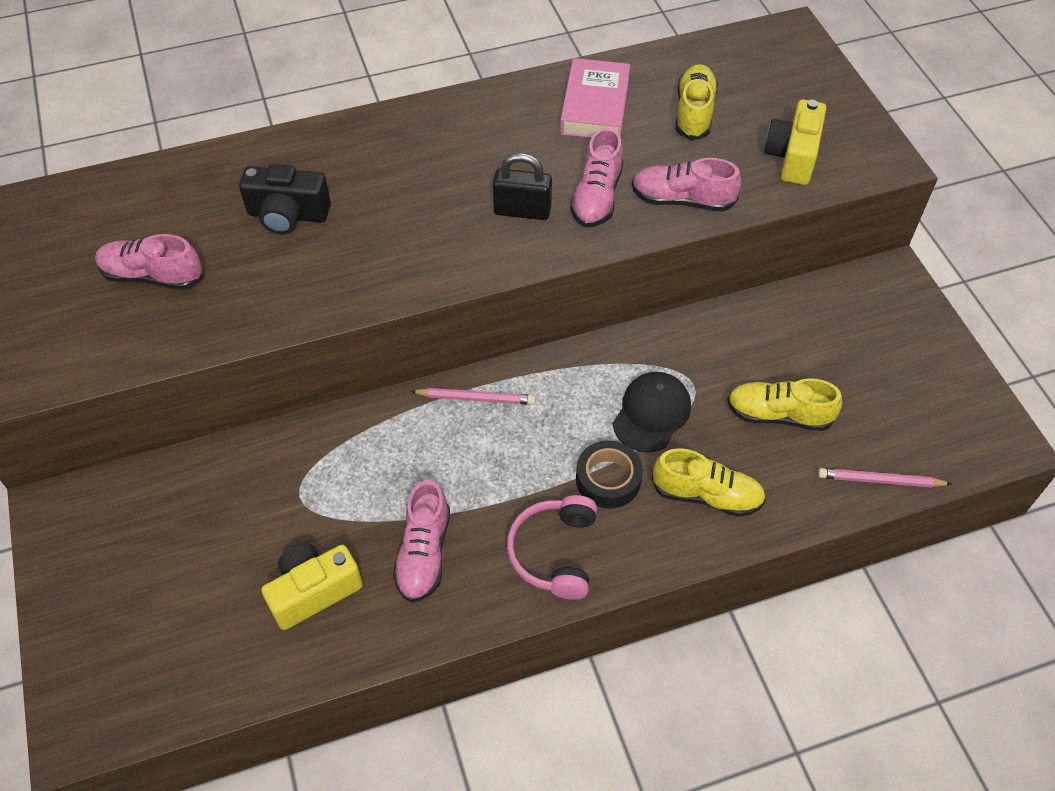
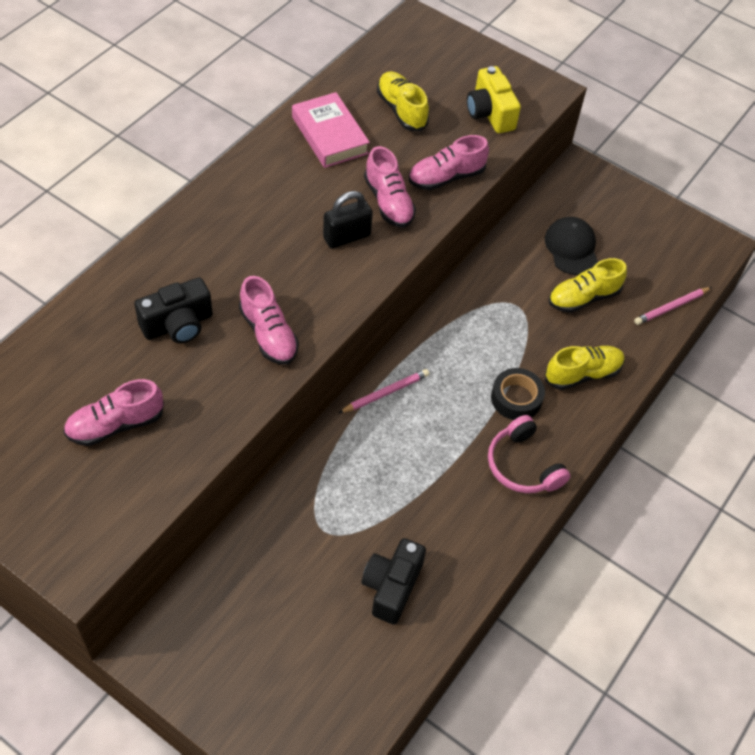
camera: 40 degrees left, 0 degrees up
yellow camera [261,543,363,630] -> black camera [362,538,426,625]
pink shoe [393,480,450,602] -> pink shoe moved to [239,276,299,365]
black cap [613,372,691,452] -> black cap moved to [545,217,598,275]

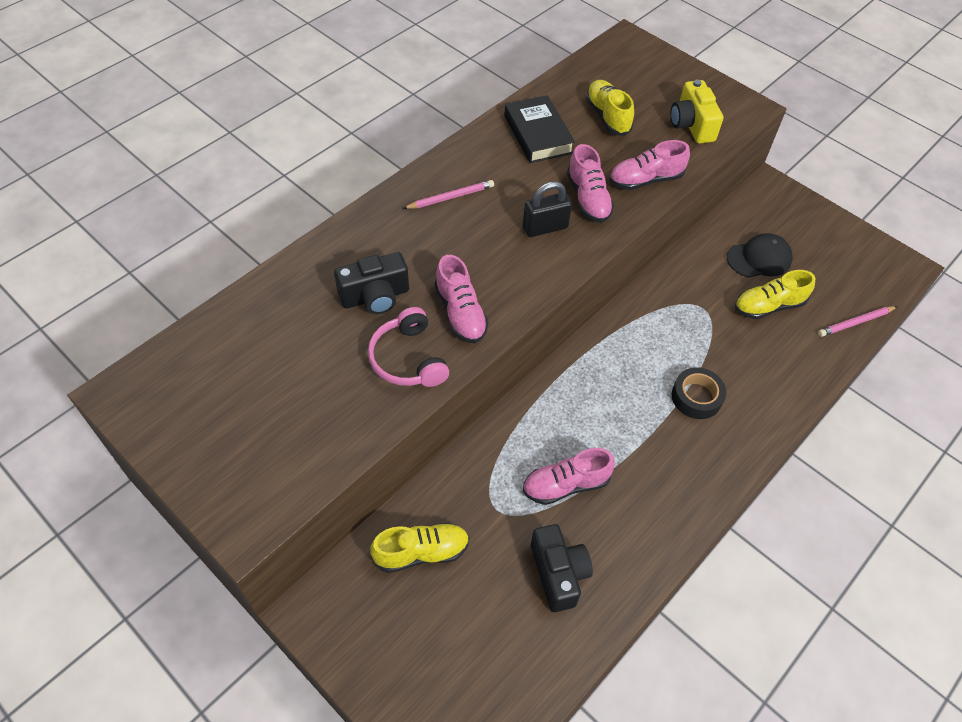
camera: 10 degrees right, 0 degrees up
pink shoe [63,379,164,446] -> pink shoe moved to [523,448,615,505]
pink book [292,92,370,168] -> black book [504,95,575,163]
pink pencil [339,369,429,413] -> pink pencil moved to [402,180,494,209]
black camera [362,538,426,625] -> black camera turned 135 degrees clockwise [531,524,593,612]
pink headphones [488,415,570,493] -> pink headphones moved to [368,307,449,387]
black cap [545,217,598,275] -> black cap turned 75 degrees clockwise [727,233,793,278]
yellow shoe [545,346,625,390] -> yellow shoe moved to [370,523,470,573]

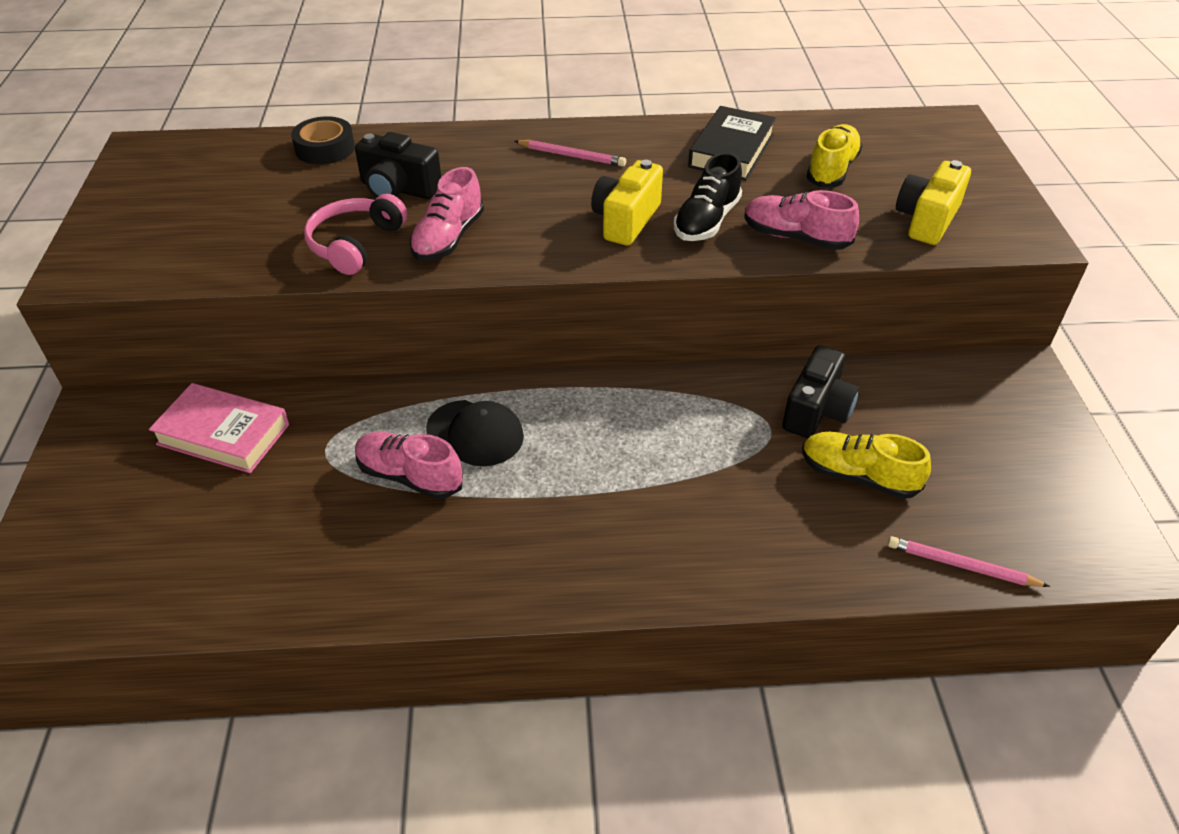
camera: 45 degrees right, 10 degrees down
yellow shoe [370,523,470,573] -> pink book [149,383,289,473]
black padlock [523,181,572,237] -> yellow camera [591,160,663,246]
black camera [531,524,593,612] -> black camera moved to [782,345,859,438]
pink shoe [567,144,614,223] -> black shoe [674,152,742,241]
black tape [672,367,726,419] -> black tape moved to [291,116,355,165]
black cap [727,233,793,278] -> black cap moved to [426,400,524,466]

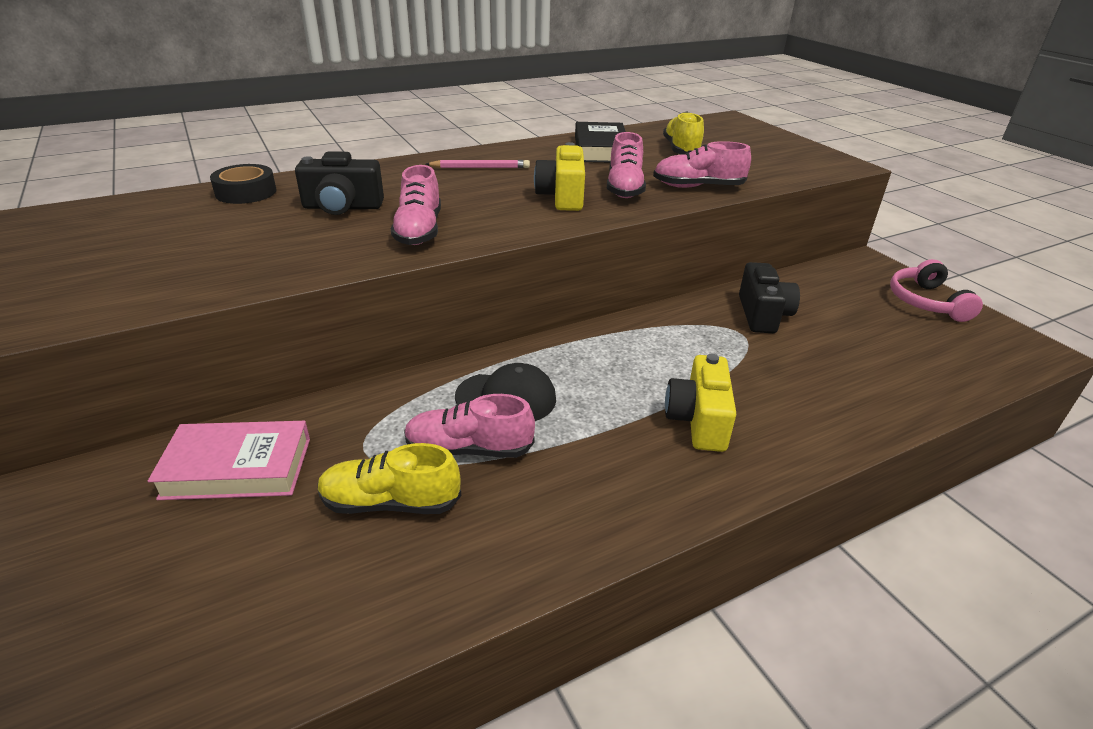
camera: 25 degrees left, 10 degrees down
pink headphones [304,194,407,275] -> pink headphones moved to [890,259,983,322]
black shoe [674,152,742,241] -> pink shoe [607,132,646,198]
yellow shoe [802,432,931,499] -> yellow shoe moved to [318,443,461,514]
pink pencil [888,536,1050,587] -> none
yellow camera [896,160,971,245] -> yellow camera moved to [665,354,736,452]

